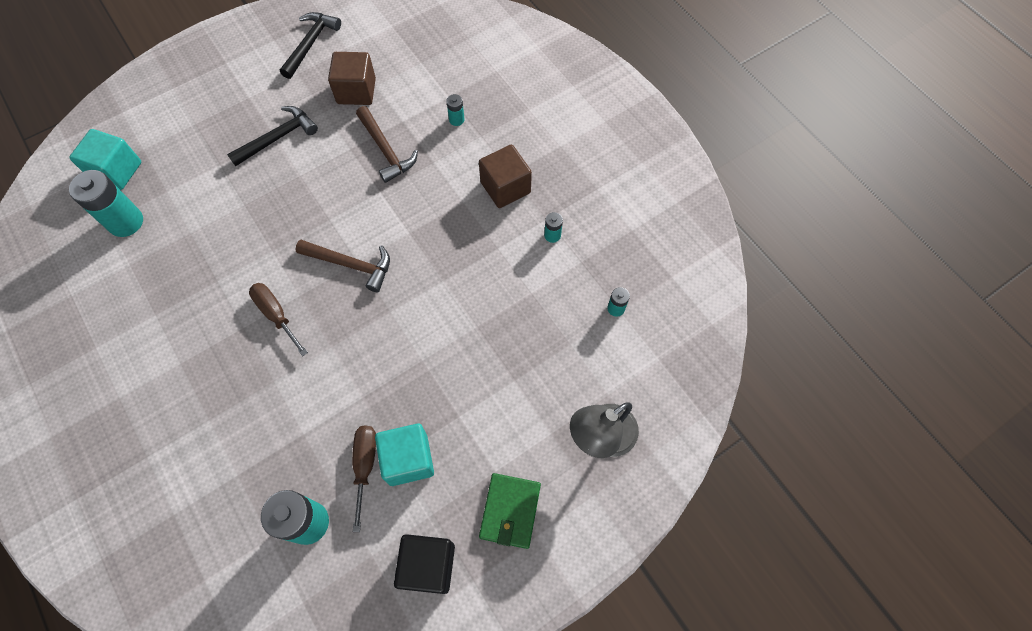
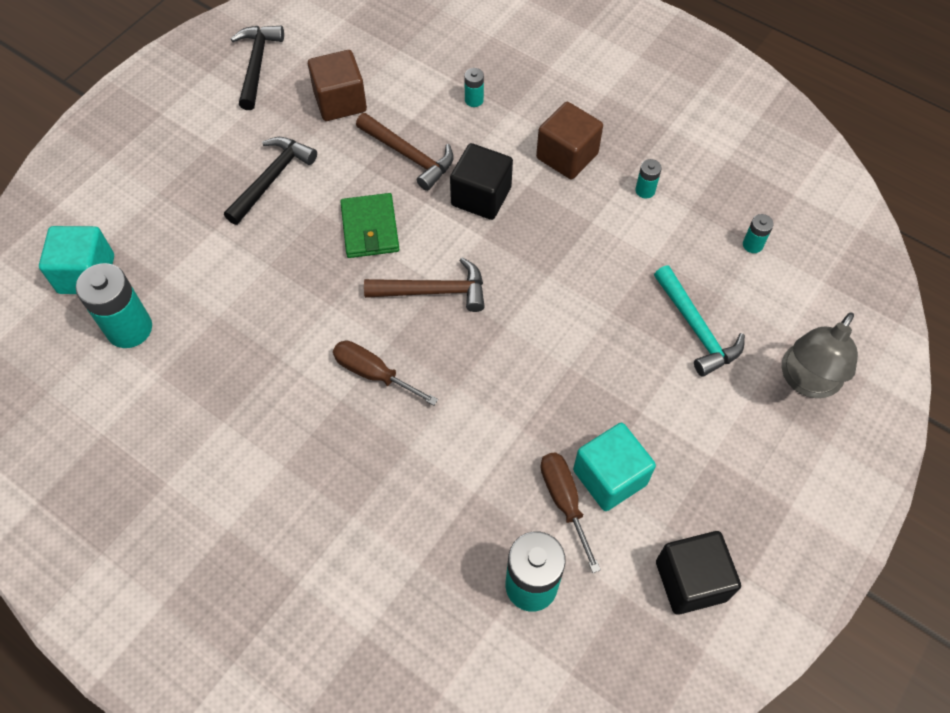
camera: 20 degrees left, 5 degrees down
green wallet [479,473,541,549] -> green wallet moved to [340,193,399,258]
none -> black cube [450,143,513,220]
none -> turquoise hammer [654,265,745,377]

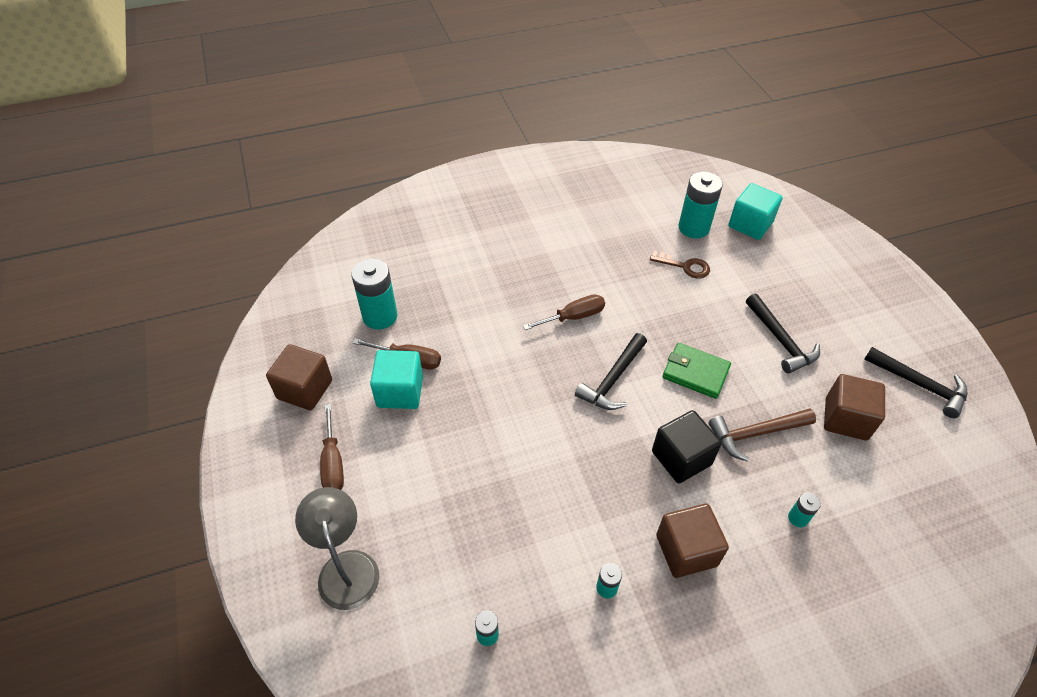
camera: 125 degrees right, 10 degrees down
brown hammer [364,257,485,312] -> black hammer [575,333,647,410]
turquoise hammer [654,265,745,377] -> none
black cube [656,531,741,615] -> brown cube [266,344,332,410]
none -> brown screwdriver [320,404,344,490]
none -> brown key [650,251,710,278]

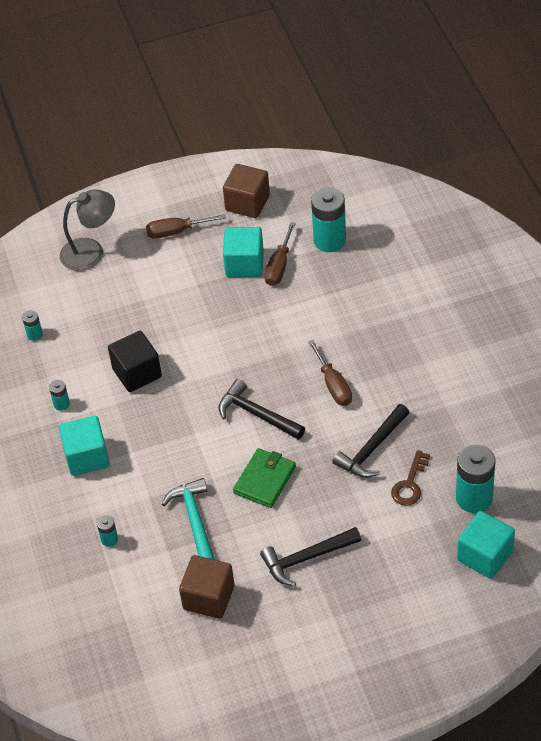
camera: 95 degrees right, 0 degrees up
black cube [652,410,722,483] -> black cube moved to [108,331,162,392]
brown cube [656,504,729,578] -> turquoise cube [59,416,110,476]
brown hammer [708,408,816,462] -> turquoise hammer [162,478,215,560]
black hammer [864,347,967,418] -> black hammer moved to [332,404,410,478]

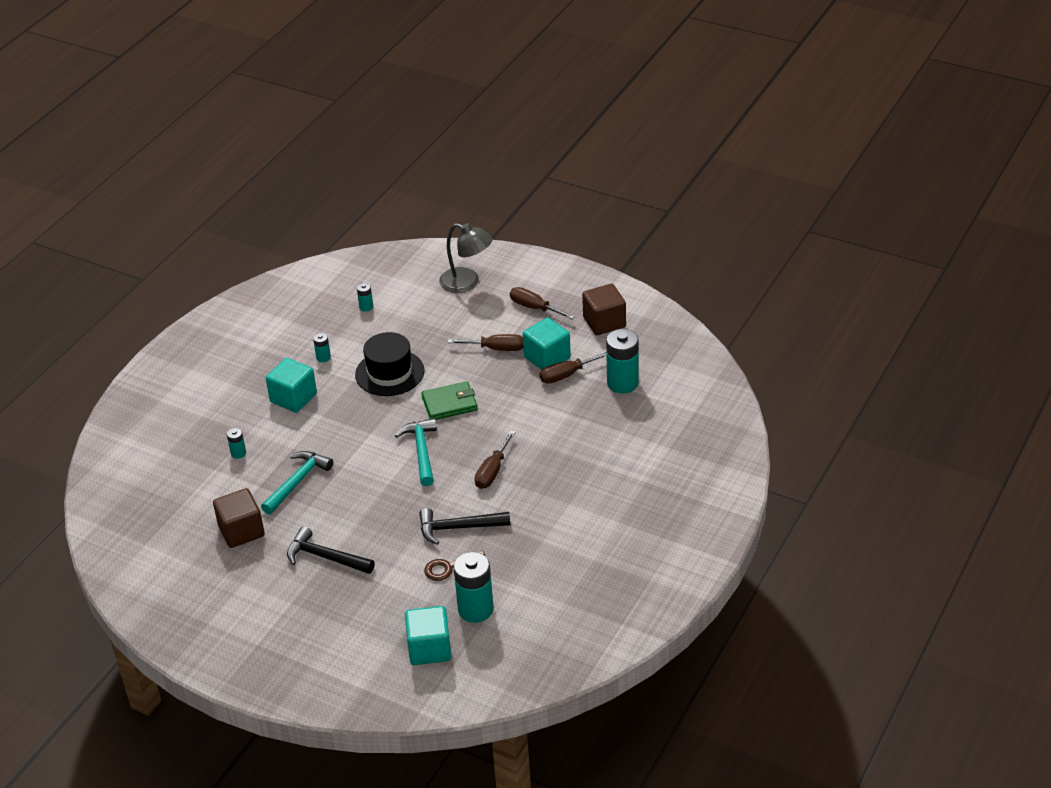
camera: 45 degrees right, 10 degrees down
black cube [108,331,162,392] -> black hat [355,332,424,396]
black hammer [218,379,305,440] -> turquoise hammer [395,418,437,486]
green wallet [233,448,296,508] -> green wallet moved to [421,381,478,420]
none -> brown screwdriver [448,334,523,351]

